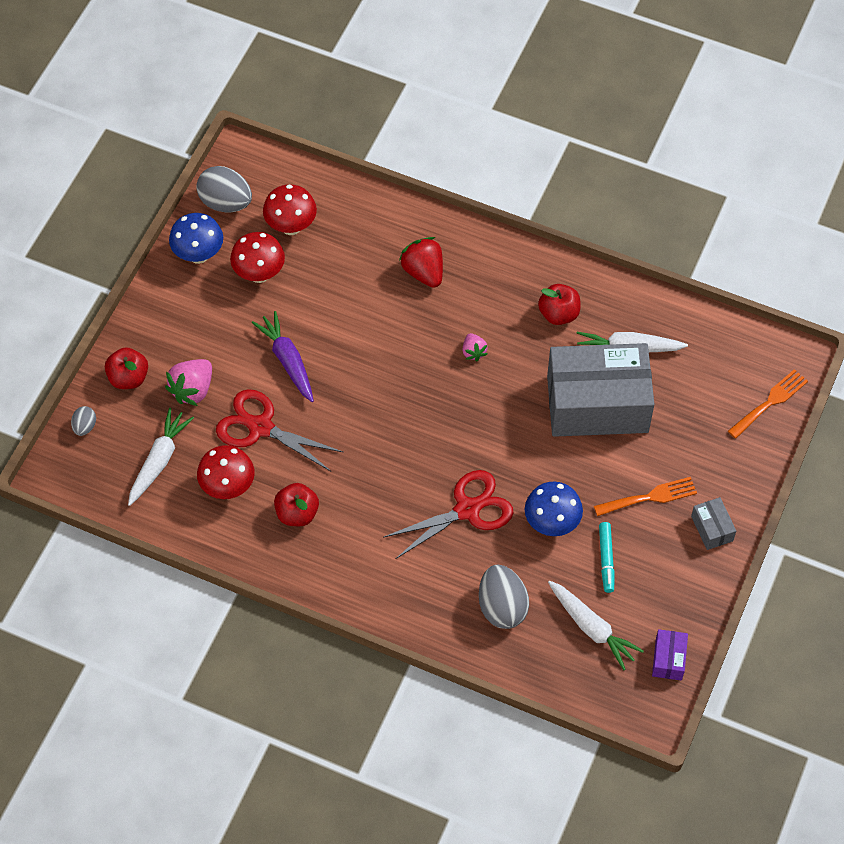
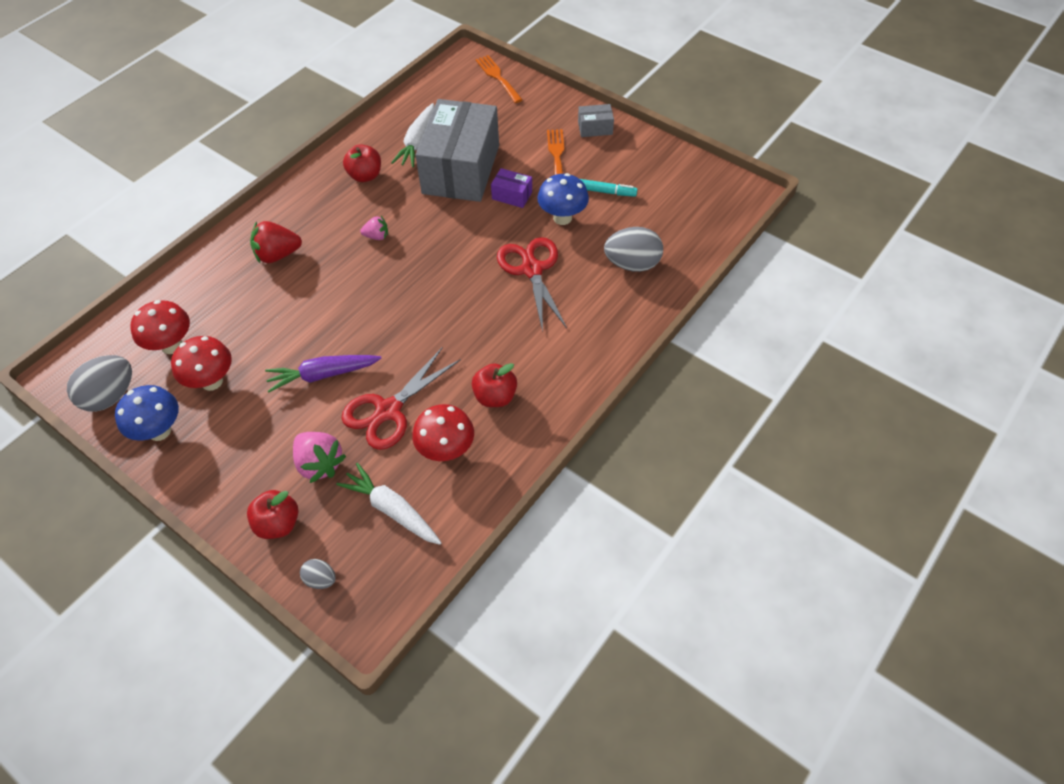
camera: 75 degrees left, 5 degrees down
white carrot [548,581,644,670] -> none
purple box [652,629,688,681] -> purple box moved to [491,168,532,208]

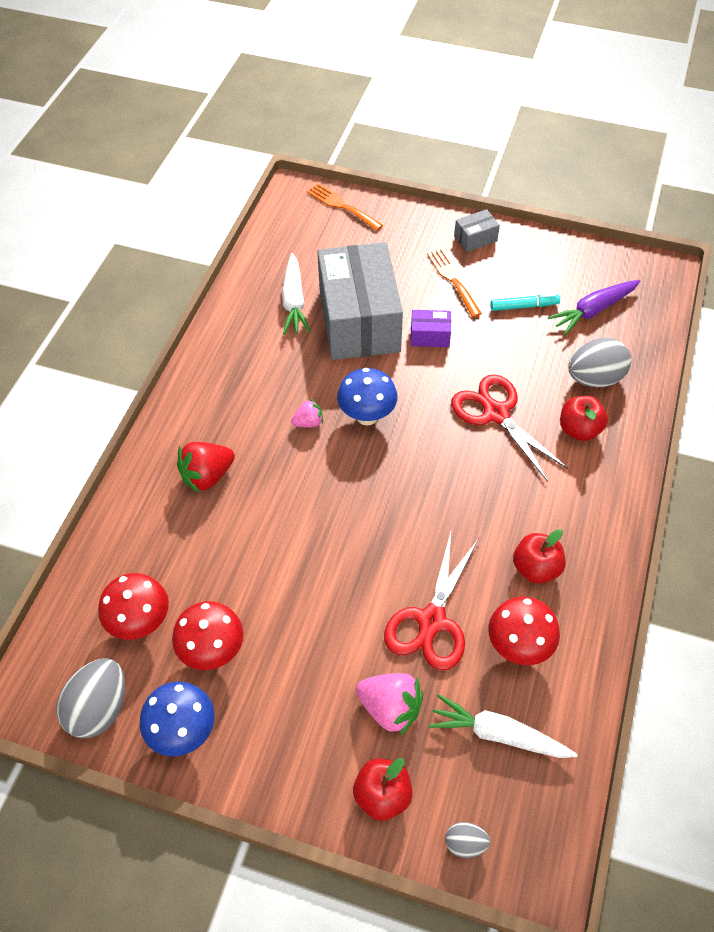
camera: 20 degrees left, 0 degrees up
purple carrot [265,355,382,392] -> purple carrot moved to [548,280,640,335]
red apple [343,144,381,182] -> red apple moved to [560,396,608,441]
blue mushroom [537,173,589,225] -> blue mushroom moved to [337,368,398,425]

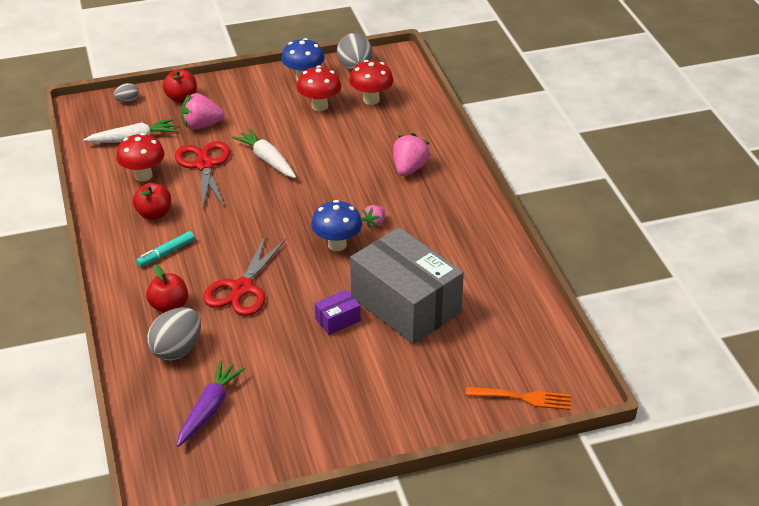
camera: 145 degrees right, 15 degrees down
red strawberry [177,442,235,494] -> pink strawberry [393,133,431,176]
white carrot [282,253,311,335] -> white carrot moved to [232,128,296,178]
orange fork [427,248,482,317] -> none
red scissors [451,374,568,482] -> red scissors turned 90 degrees clockwise [203,234,286,316]
grey box [454,209,500,252] -> none
turquoise marker [490,294,560,311] -> turquoise marker moved to [136,231,195,267]

